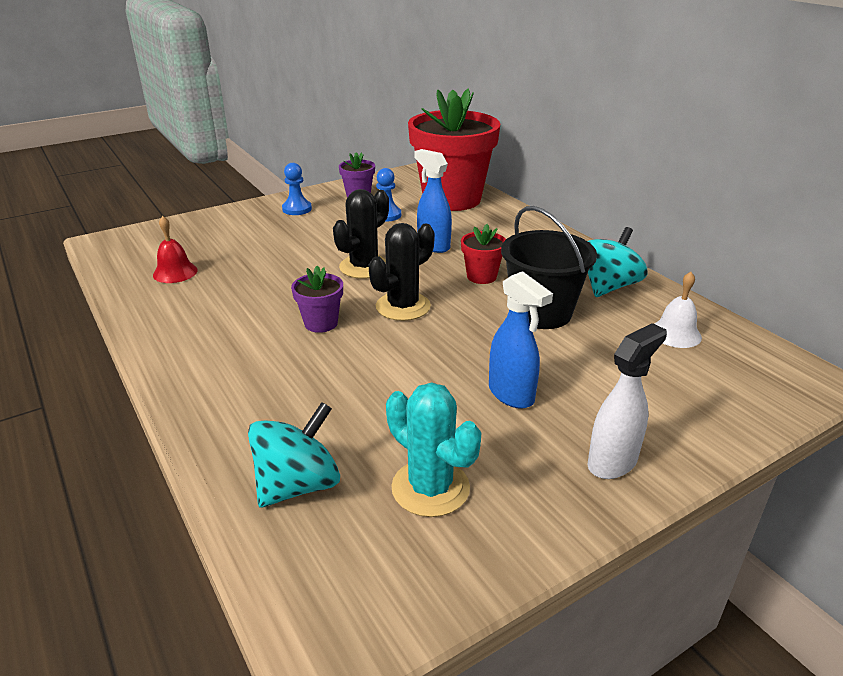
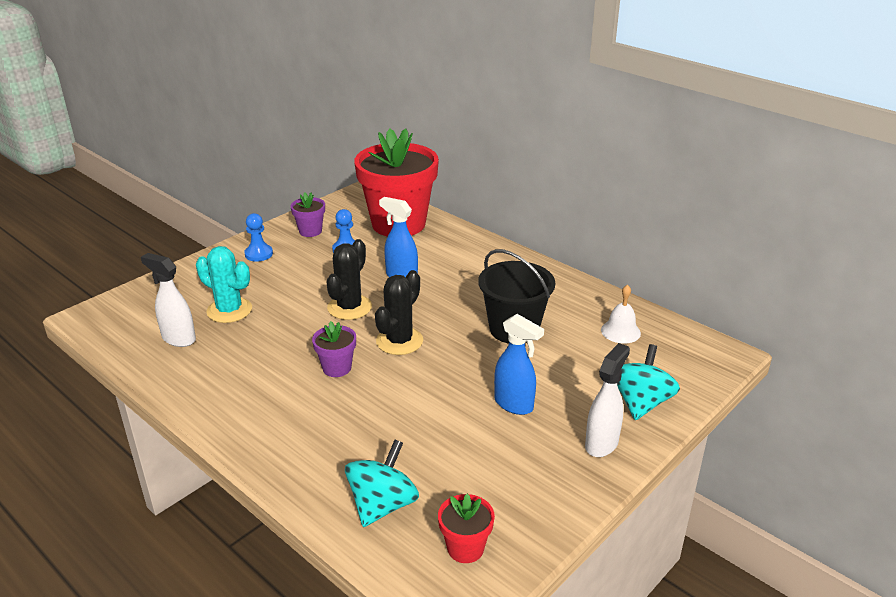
camera: 15 degrees left, 0 degrees up
red bell [153,216,198,283] -> white spray bottle [141,253,196,347]
turquoise cactus [386,382,482,517] -> turquoise cactus moved to [196,246,252,323]
red flower pot [461,224,506,284] -> red flower pot moved to [438,494,495,563]
turquoise spinning top [588,227,648,297] -> turquoise spinning top moved to [617,344,680,420]

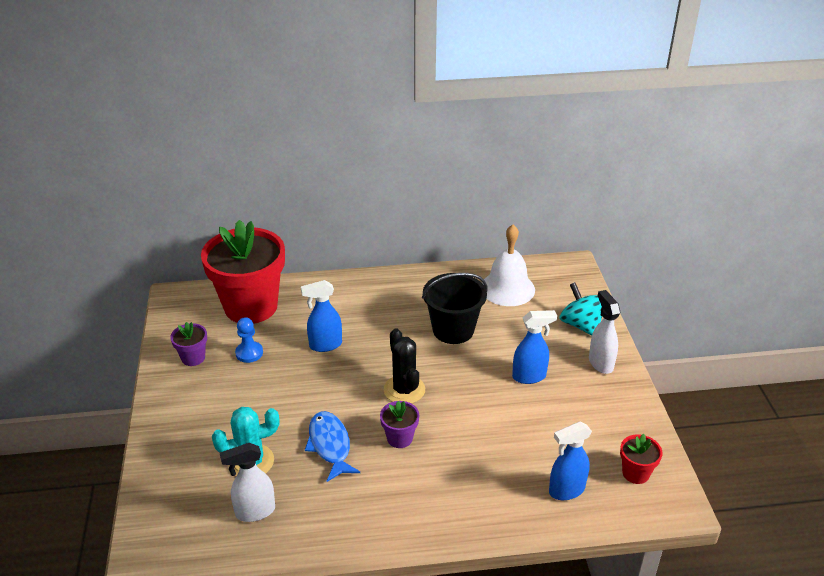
camera: 50 degrees left, 5 degrees up
blue pawn [244,213,273,262] -> none
black cactus [326,239,372,320] -> none
turquoise spinning top [345,440,419,527] -> blue spray bottle [549,421,592,500]
white bell [601,285,641,343] -> white bell [482,225,535,306], size x1.76
none -> blue fish [305,411,360,482]

